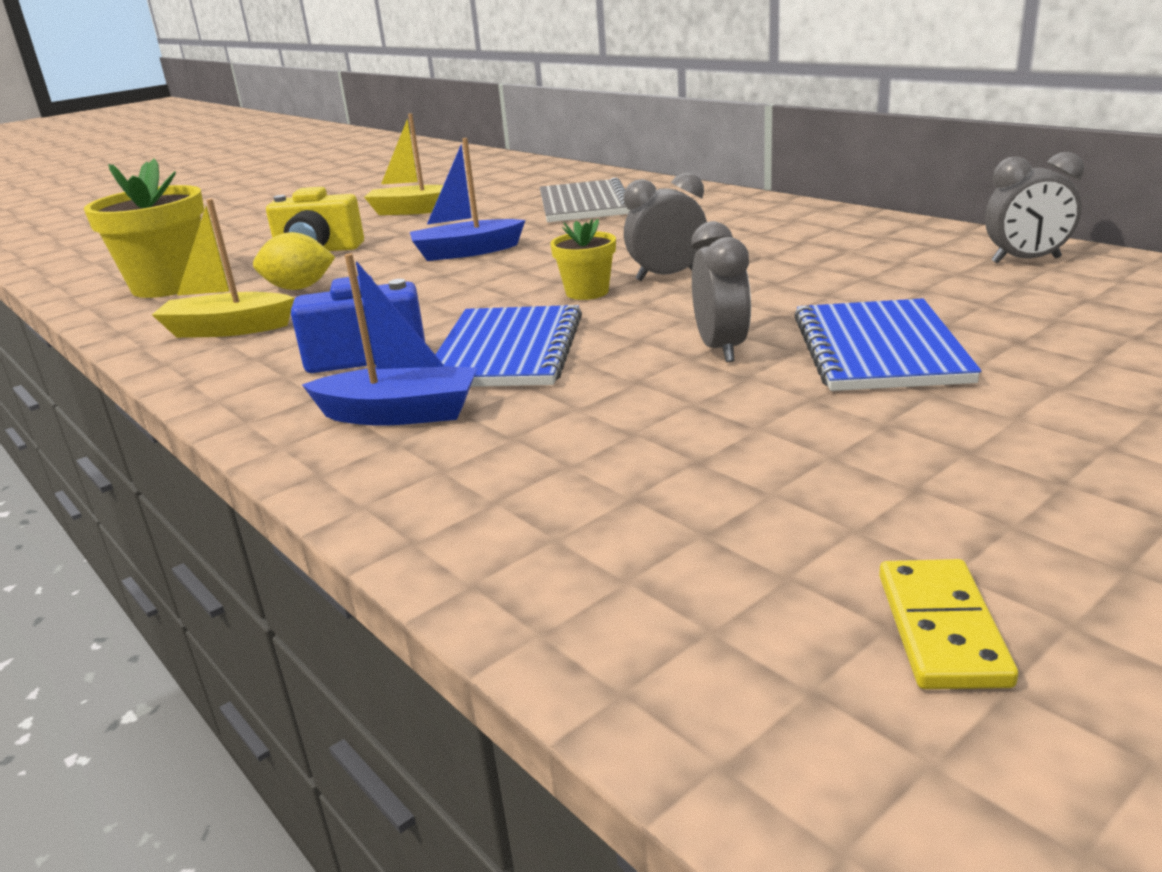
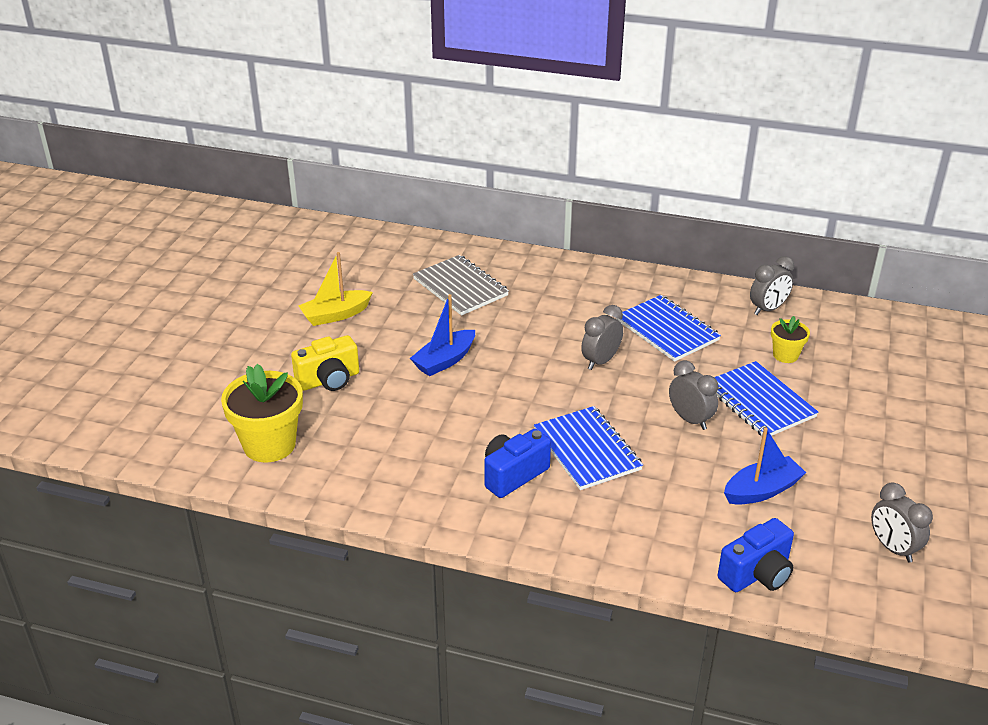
camera: 35 degrees left, 10 degrees up
yellow boat [152,199,294,338] -> none
yellow lemon [253,232,335,290] -> none
blue boat [302,253,477,426] -> blue boat moved to [724,427,806,505]
yellow flower pot [550,219,616,300] -> yellow flower pot moved to [771,316,810,363]
yellow domino [879,559,1018,689] -> grey clock [871,483,933,563]
none -> blue notebook [616,295,721,362]
none -> blue camera [718,518,794,592]

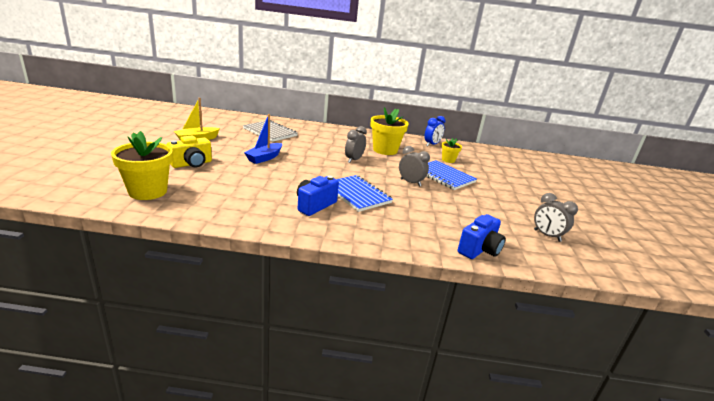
camera: 15 degrees left, 10 degrees down
blue notebook [616,295,721,362] -> yellow flower pot [370,107,409,155]
blue boat [724,427,806,505] -> none
grey clock [750,256,794,315] -> blue clock [424,116,445,147]

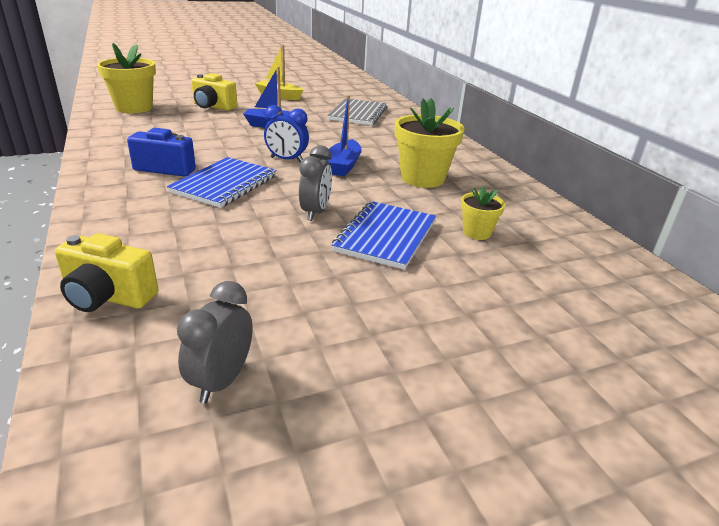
camera: 65 degrees right, 5 degrees up
grey clock [345,126,367,163] -> blue boat [327,95,362,176]
blue clock [424,116,445,147] -> blue clock moved to [264,105,309,163]
blue camera [458,214,506,259] -> yellow camera [55,233,158,312]

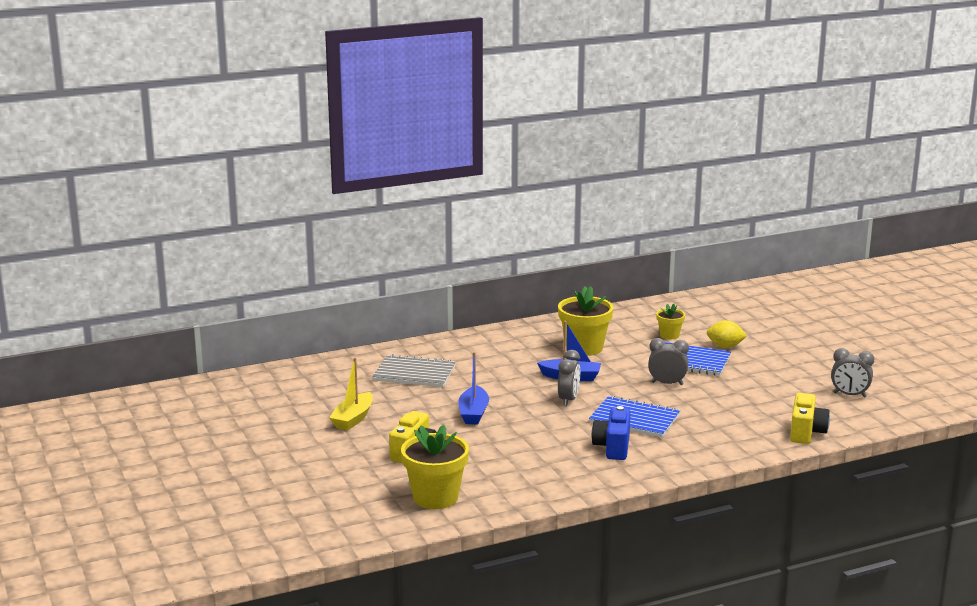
camera: 90 degrees left, 10 degrees down
blue clock [264,105,309,163] -> grey clock [558,350,580,406]
none -> yellow lemon [707,320,747,348]

